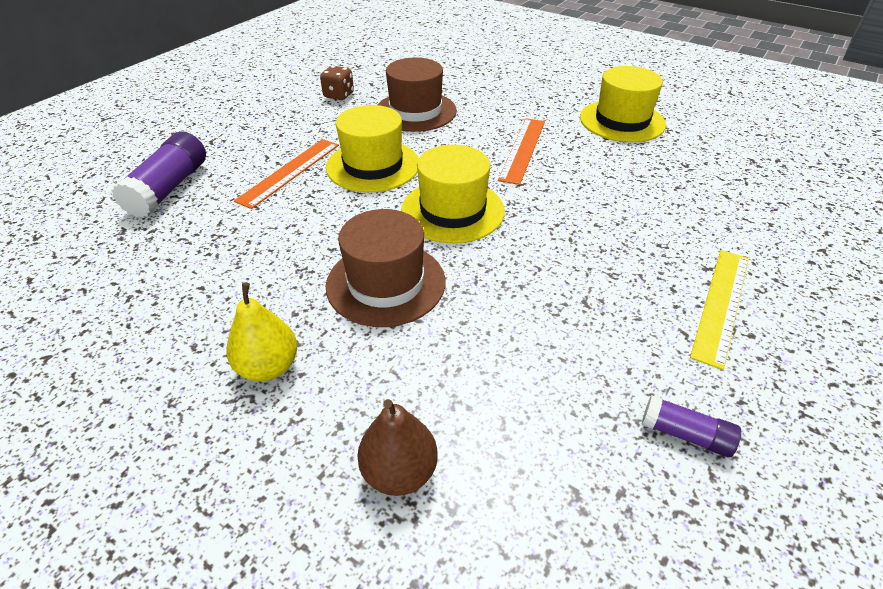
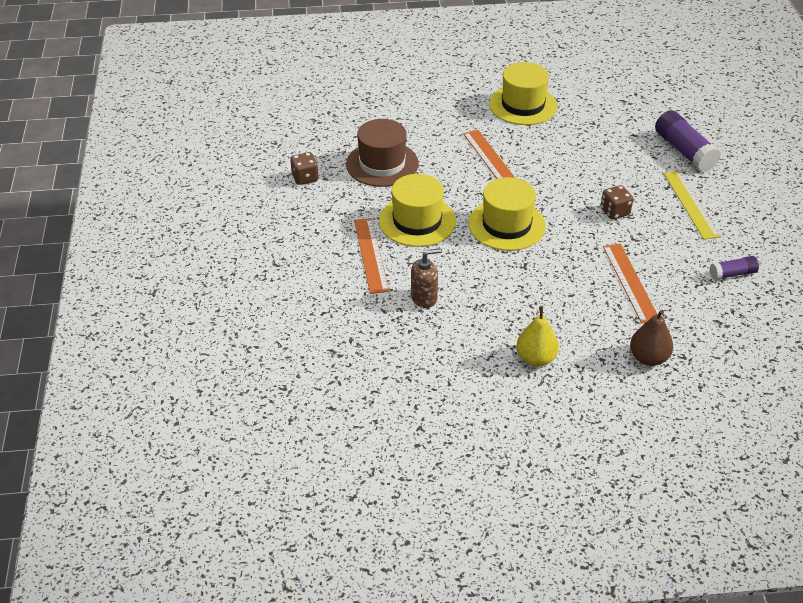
camera: 40 degrees left, 0 degrees up
purple glue stick [111,132,206,218] -> purple glue stick moved to [655,110,721,172]
brown hat [326,209,445,327] -> none
none -> brown soap dispenser [411,248,442,308]
none -> brown dice [600,185,633,219]
none -> orange ruler [603,244,657,324]

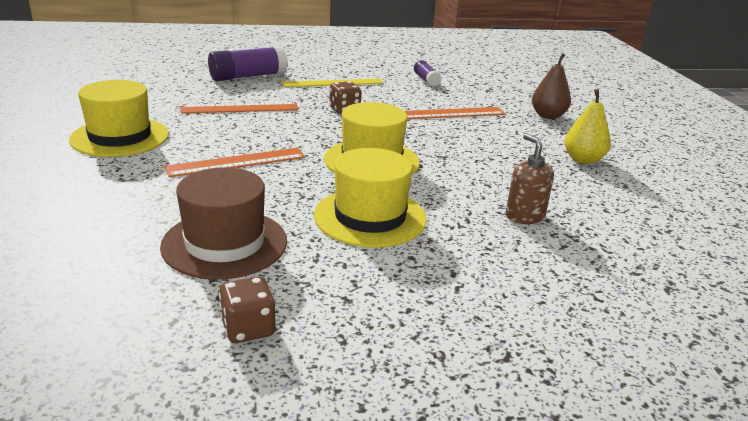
camera: 95 degrees left, 15 degrees down
orange ruler [354,218,389,294] -> orange ruler moved to [181,102,299,114]

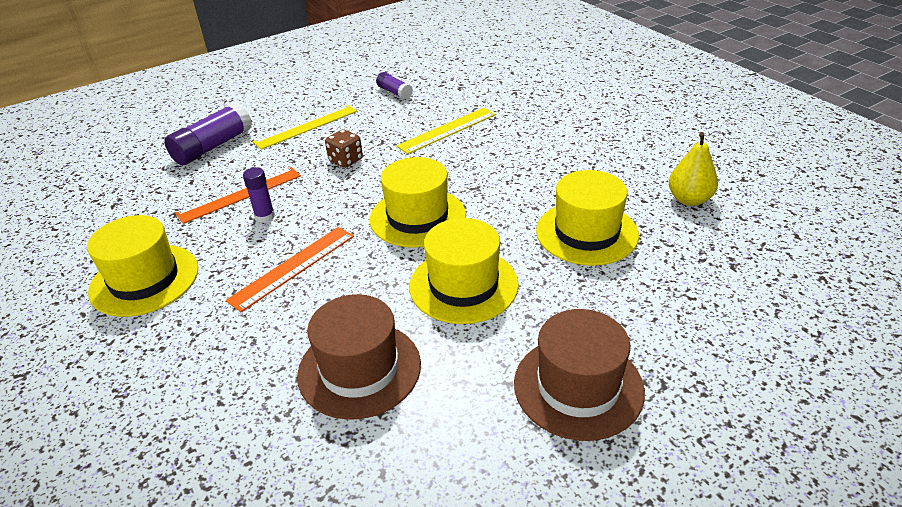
camera: 20 degrees left, 10 degrees up
brown dice [219,276,276,343] -> none
orange ruler [405,107,506,119] -> yellow ruler [396,108,496,154]
brown soap dispenser [506,134,554,224] -> yellow hat [536,170,639,266]
brown pear [532,53,571,119] -> none
yellow pear [564,89,611,164] -> yellow pear moved to [669,132,718,206]
none -> purple glue stick [243,167,275,222]
none -> brown hat [514,309,645,441]

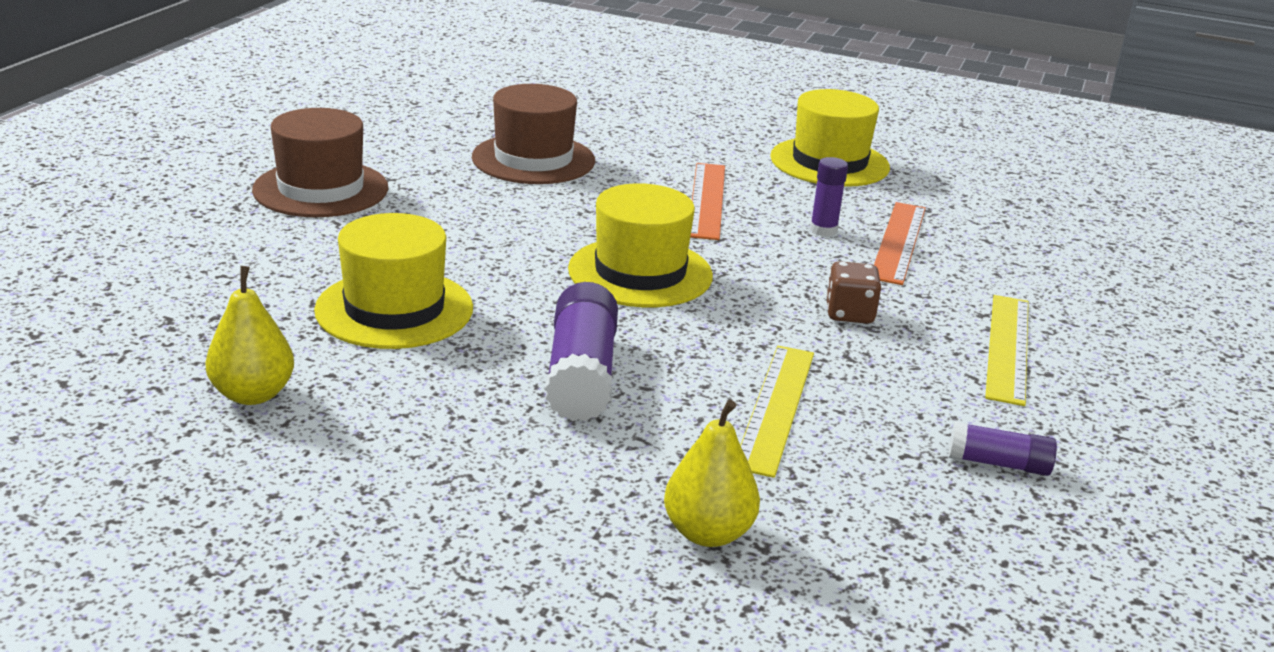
camera: 140 degrees right, 10 degrees down
purple glue stick [164,102,252,165] -> purple glue stick moved to [545,282,618,421]
yellow hat [409,218,519,324] -> none
none -> yellow pear [664,400,760,547]

